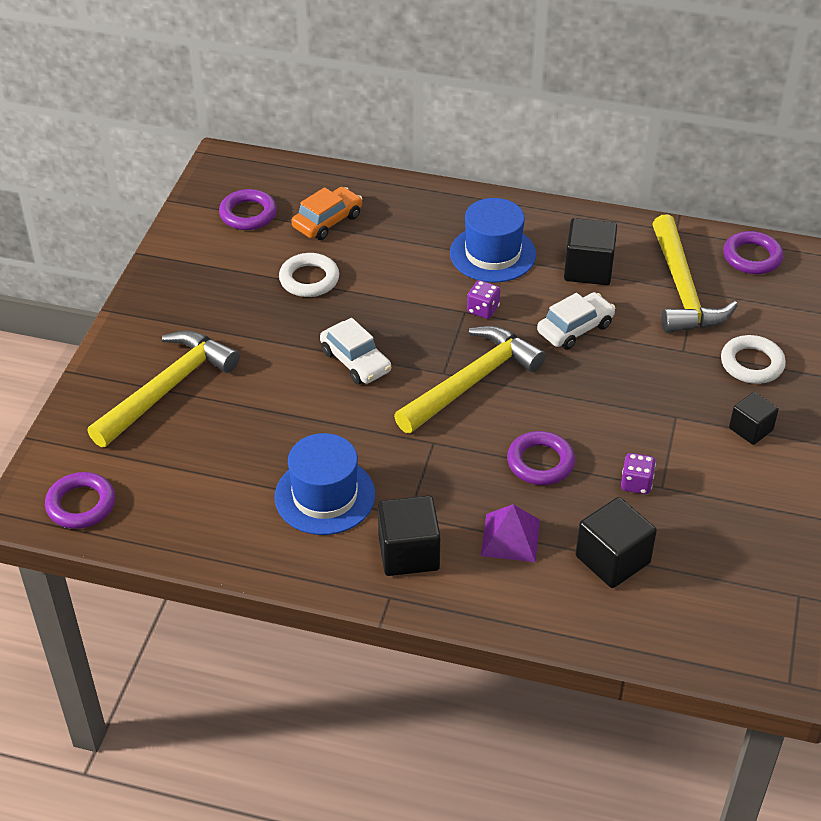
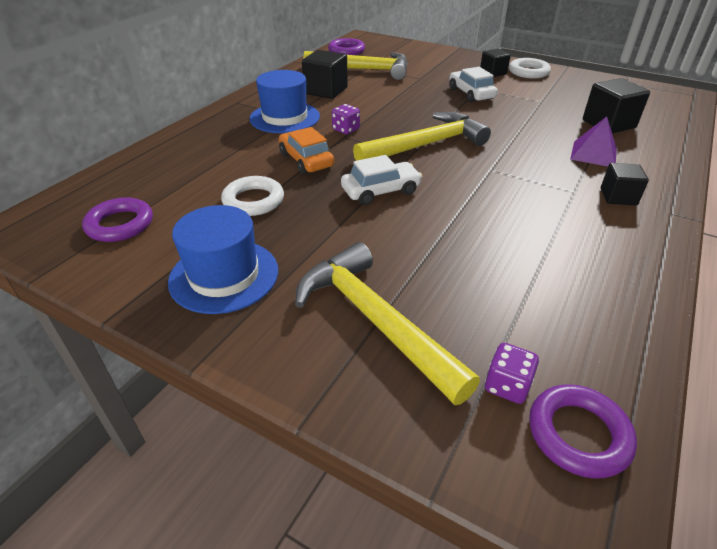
camera: 75 degrees left, 5 degrees down
blue hat [274,433,375,535] -> blue hat moved to [168,205,278,314]
orange car [291,187,362,240] -> orange car moved to [279,127,334,174]
black cube [378,496,441,576] -> black cube [601,163,649,206], size x0.64
yellow hammer [394,326,546,434] -> yellow hammer turned 90 degrees clockwise [353,112,491,161]
purple ring [507,431,575,485] -> none
white car [537,292,615,350] -> white car moved to [449,67,498,103]
purple dice [621,453,656,494] -> purple dice moved to [485,343,539,404]
white ring [721,335,786,384] -> white ring moved to [509,58,551,79]

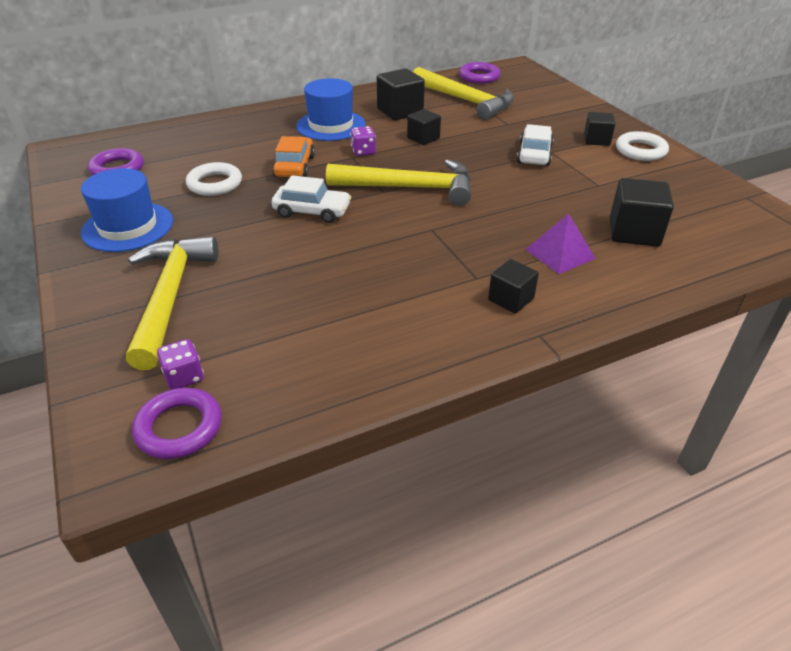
camera: 35 degrees right, 0 degrees up
none -> black cube [407,109,441,145]

